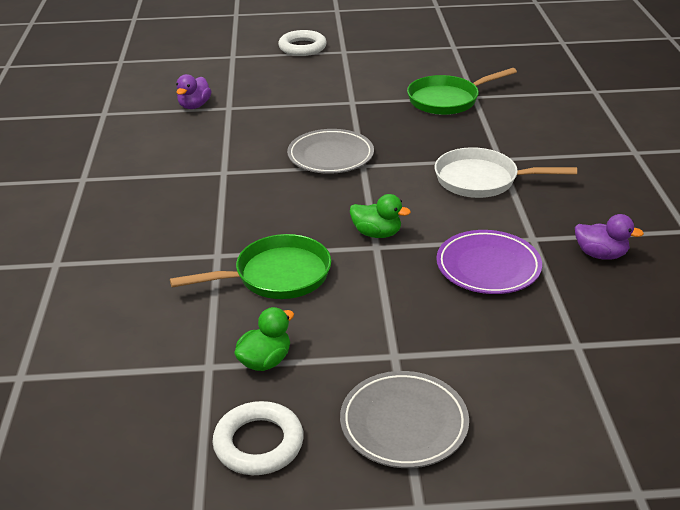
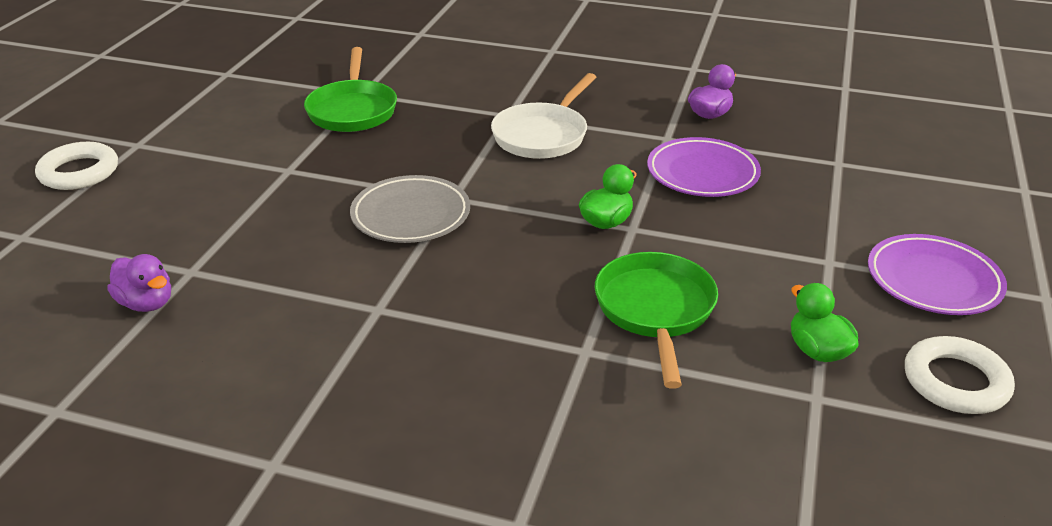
camera: 70 degrees left, 0 degrees up
grey plate [340,371,469,468] -> purple plate [868,234,1007,315]

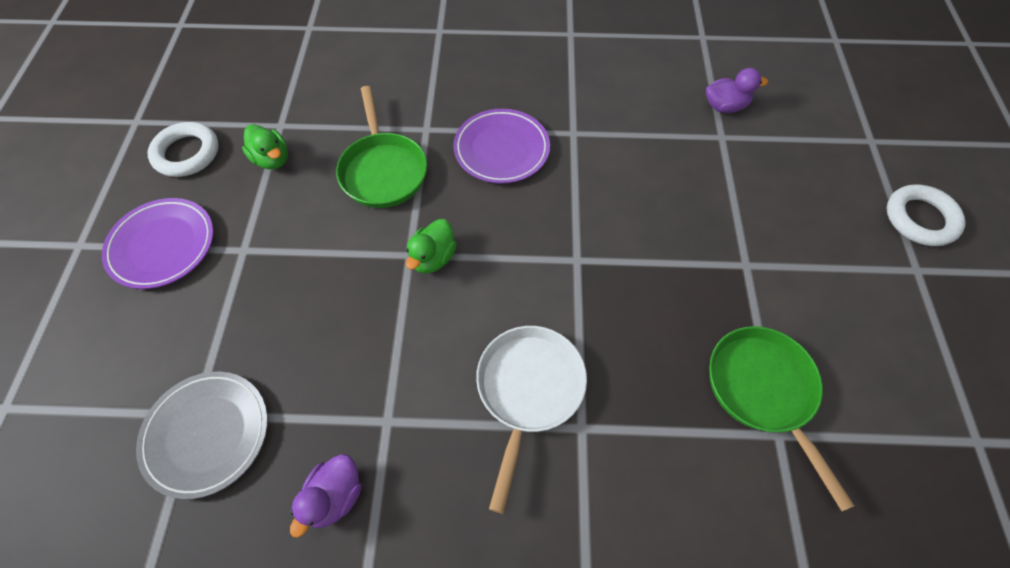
camera: 165 degrees right, 25 degrees up
purple duck [107,254,171,312] -> purple duck turned 150 degrees clockwise [706,68,768,113]
grey plate [350,175,470,243] -> grey plate moved to [136,372,268,499]
purple plate [647,137,761,197] -> purple plate moved to [454,109,550,184]

